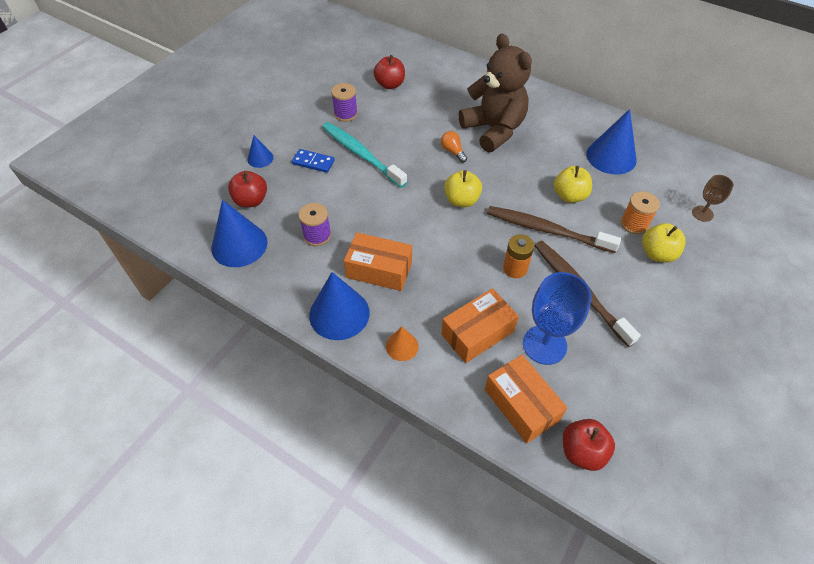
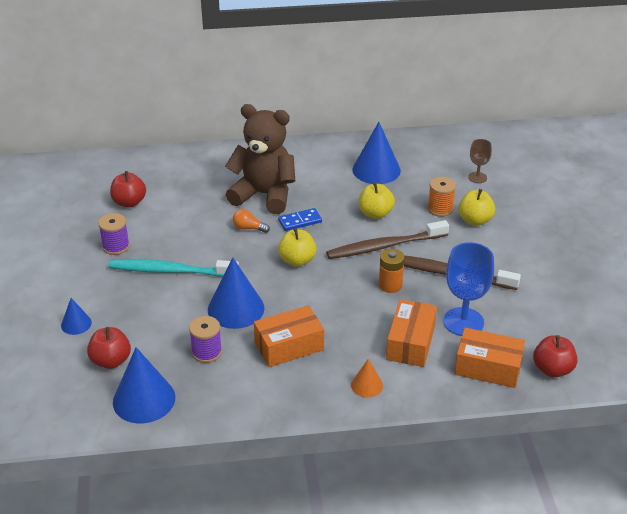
camera: 40 degrees left, 15 degrees down
blue domino [292,149,335,173] -> blue domino moved to [278,208,322,231]
blue cone [309,272,370,340] -> blue cone moved to [208,257,264,329]

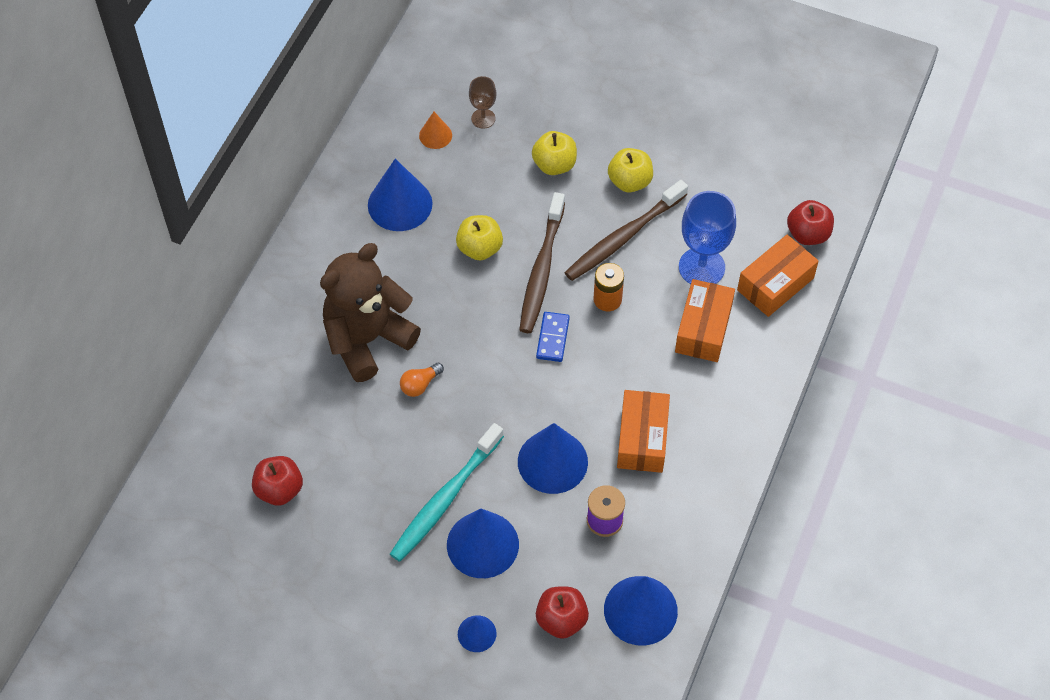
camera: 60 degrees left, 20 degrees up
purple spool [98,213,130,255] -> none
blue domino [278,208,322,231] -> blue domino moved to [536,312,570,362]
yellow apple [278,228,317,267] -> yellow apple moved to [608,148,653,192]
orange cone [351,359,383,398] -> orange cone moved to [419,112,452,149]
orange box [386,299,437,367] -> orange box turned 60 degrees clockwise [675,279,735,362]
orange spool [428,177,456,217] -> none
none -> blue cone [447,509,519,578]

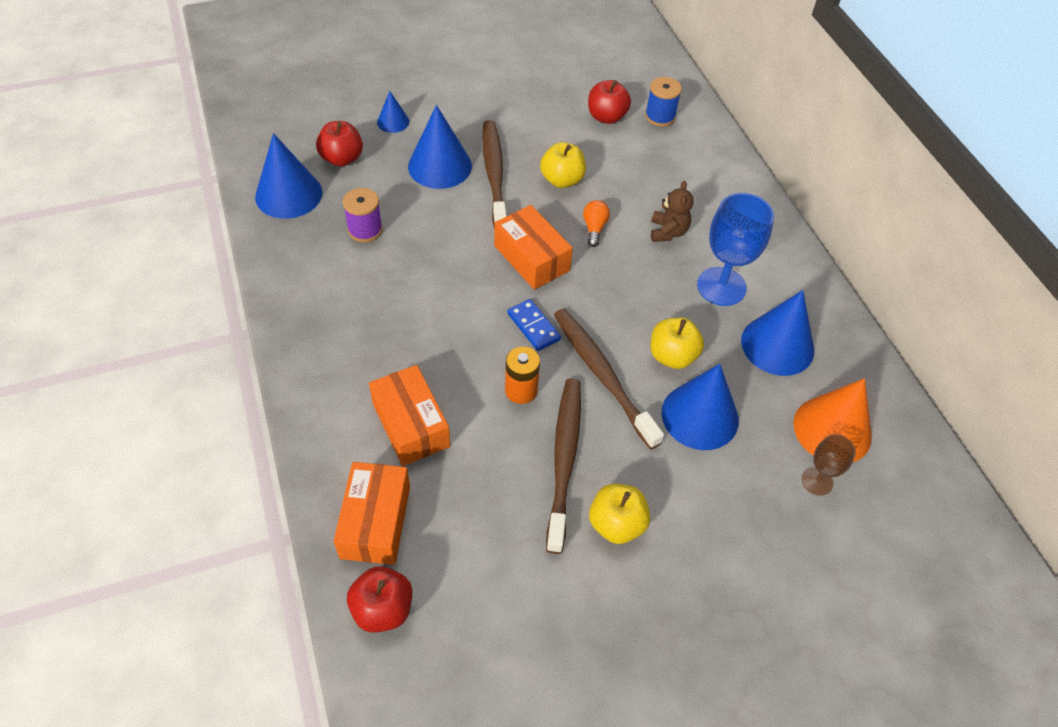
camera: 135 degrees right, 5 degrees down
brown teddy bear [320,243,421,382] -> brown teddy bear [651,181,693,242], size x0.45
turquoise toothbrush [390,423,504,562] -> brown toothbrush [482,120,507,226]
orange cone [419,112,452,149] -> orange cone [793,378,872,462], size x1.91
blue cone [518,423,588,494] -> blue cone moved to [661,364,739,450]
yellow apple [532,131,577,175] -> yellow apple moved to [540,142,586,188]
orange box [617,390,670,473] -> orange box moved to [494,205,573,290]
blue goblet [679,191,736,284] -> blue goblet moved to [697,193,774,306]
none -> blue spool [645,77,682,127]

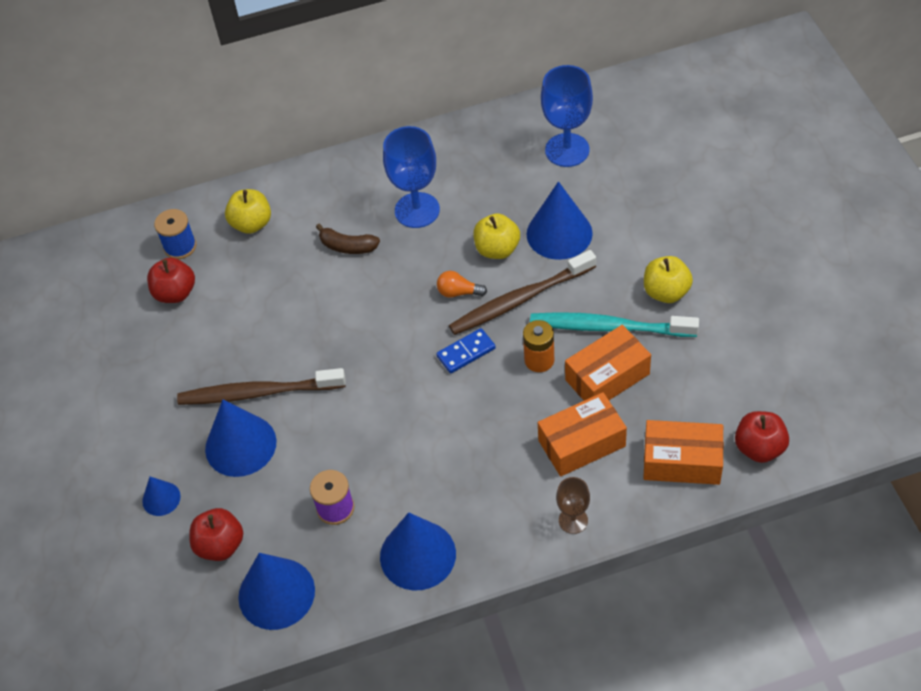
camera: 80 degrees left, 0 degrees up
orange box [494,205,573,290] -> orange box moved to [565,325,651,400]
yellow apple [540,142,586,188] -> yellow apple moved to [225,189,271,234]
brown toothbrush [546,378,581,554] -> turquoise toothbrush [530,312,699,337]
orange light bulb [583,200,610,247] -> orange light bulb moved to [437,271,487,298]
brown teddy bear [651,181,693,242] -> brown banana [316,224,380,254]
blue cone [741,290,814,376] -> blue cone moved to [380,512,456,590]
orange cone [793,378,872,462] -> blue goblet [541,65,593,167]
brown goblet [802,434,856,496] -> brown goblet moved to [556,477,590,534]

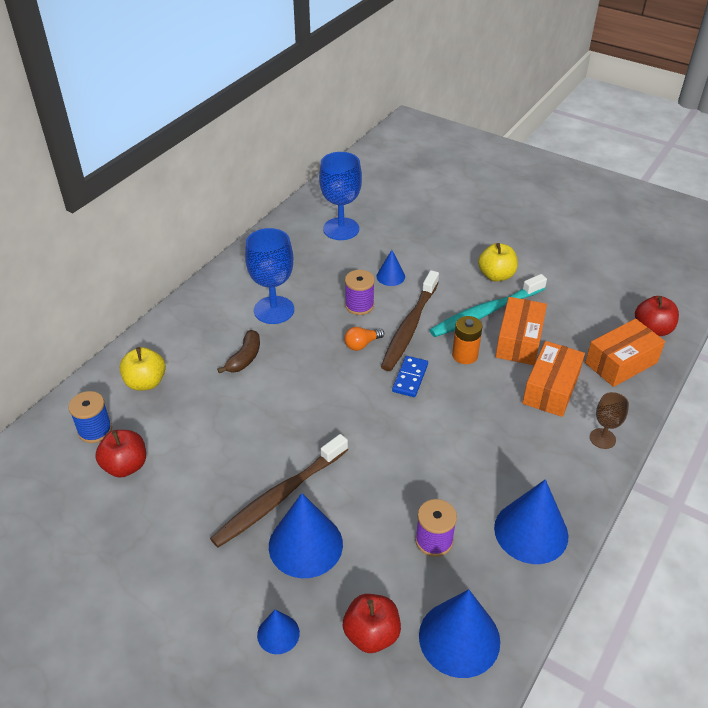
camera: 45 degrees left, 10 degrees down
brown banana [316,224,380,254] -> brown banana turned 45 degrees counterclockwise [217,330,260,373]
yellow apple [473,213,520,259] -> purple spool [345,270,375,315]
blue cone [527,182,593,260] -> blue cone [376,250,405,286], size x0.52

